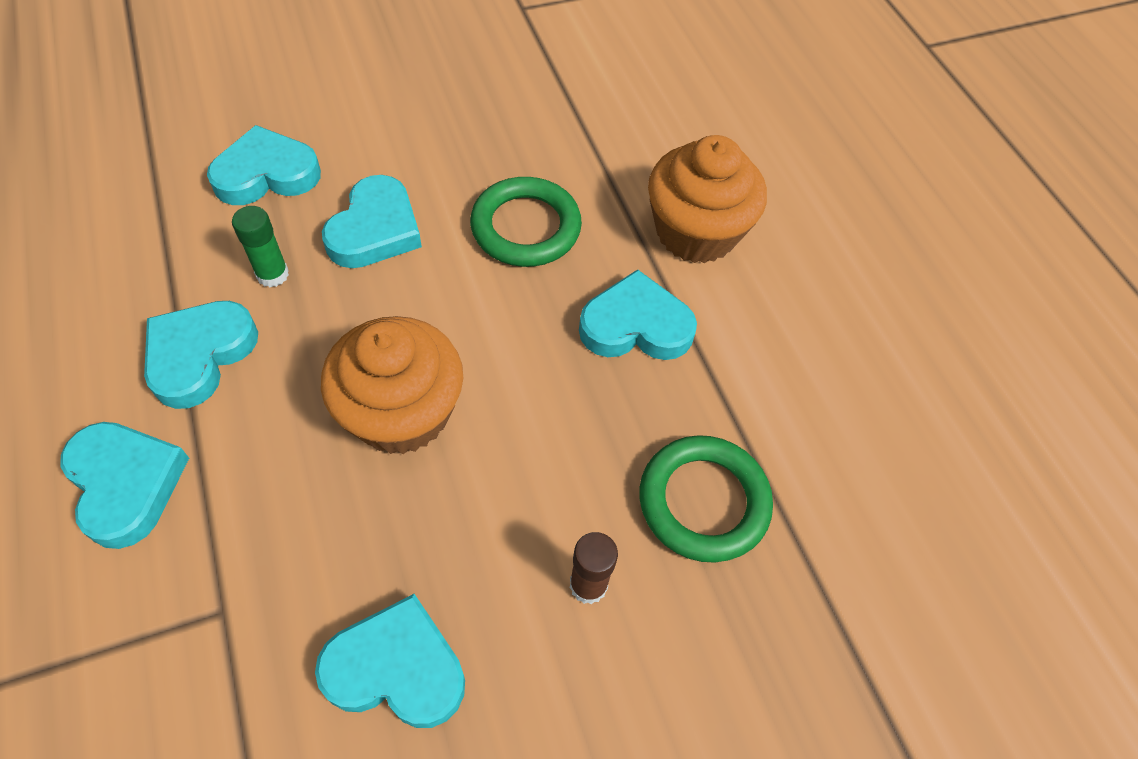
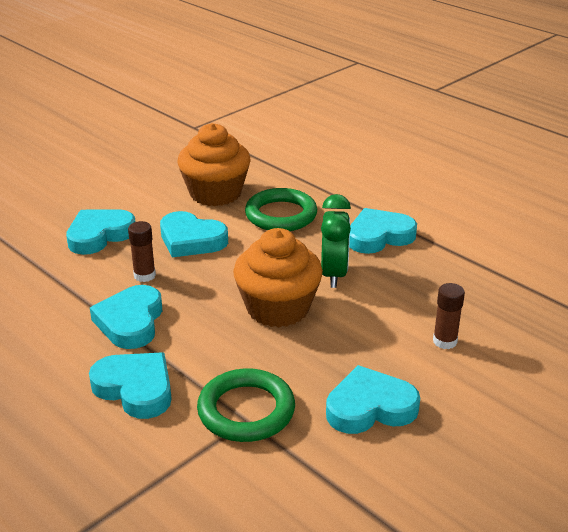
camera: 20 degrees left, 25 degrees down
green glue stick [232,206,289,287] -> brown glue stick [128,221,156,282]
turquoise heart [322,175,422,268] -> turquoise heart turned 120 degrees clockwise [160,211,228,257]
green ring [639,435,773,563] -> green ring moved to [197,368,295,442]
orange cupcake [648,135,767,263] -> orange cupcake moved to [178,123,251,206]
none -> green clock [321,194,351,288]

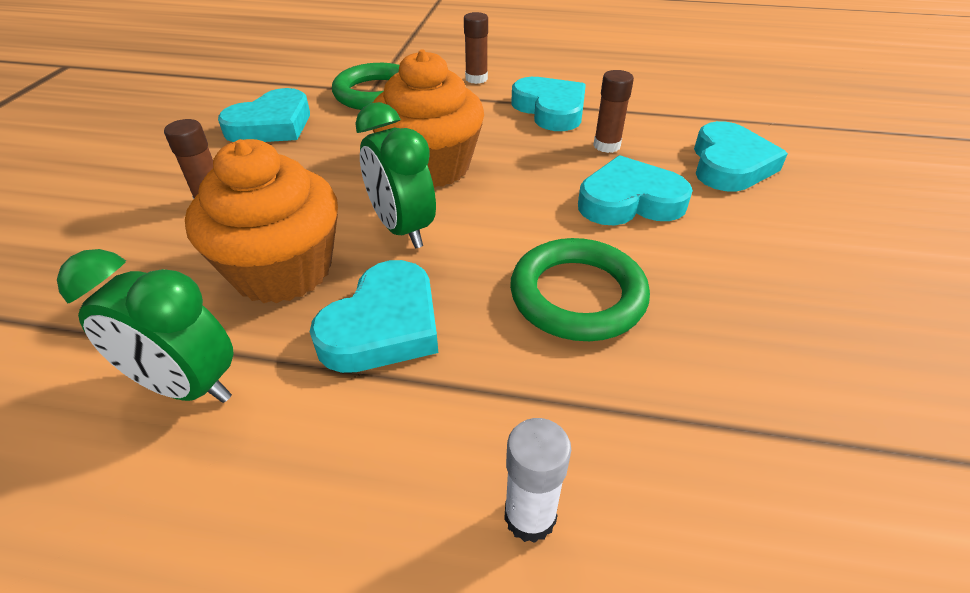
camera: 145 degrees right, 10 degrees up
turquoise heart [89,352,172,419] -> brown glue stick [464,12,488,84]
orange cupcake [178,123,251,206] -> orange cupcake moved to [185,139,338,303]
none -> green clock [57,249,234,403]
none -> white glue stick [504,418,571,543]

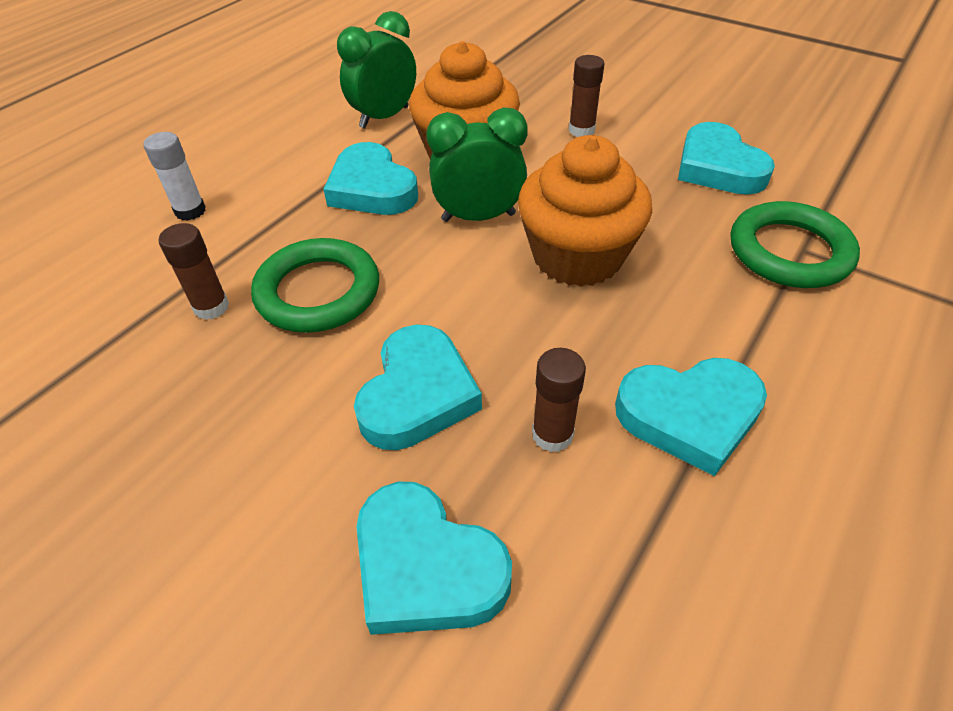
camera: 115 degrees right, 5 degrees up
brown glue stick [464,12,488,84] -> brown glue stick moved to [159,223,229,320]

